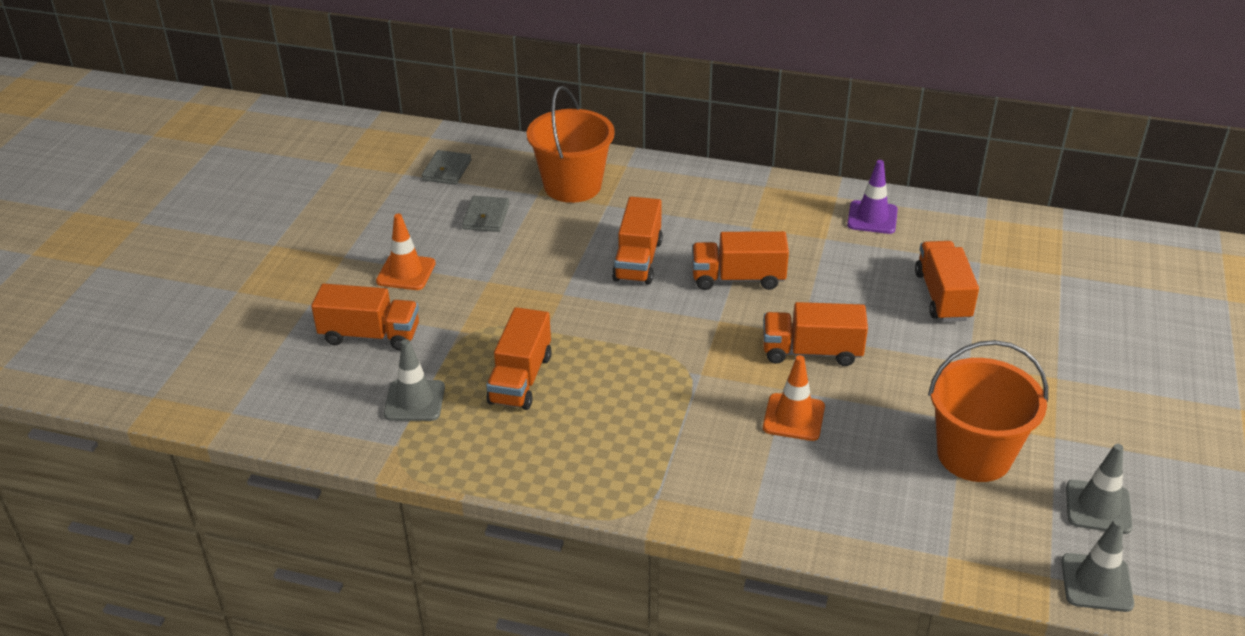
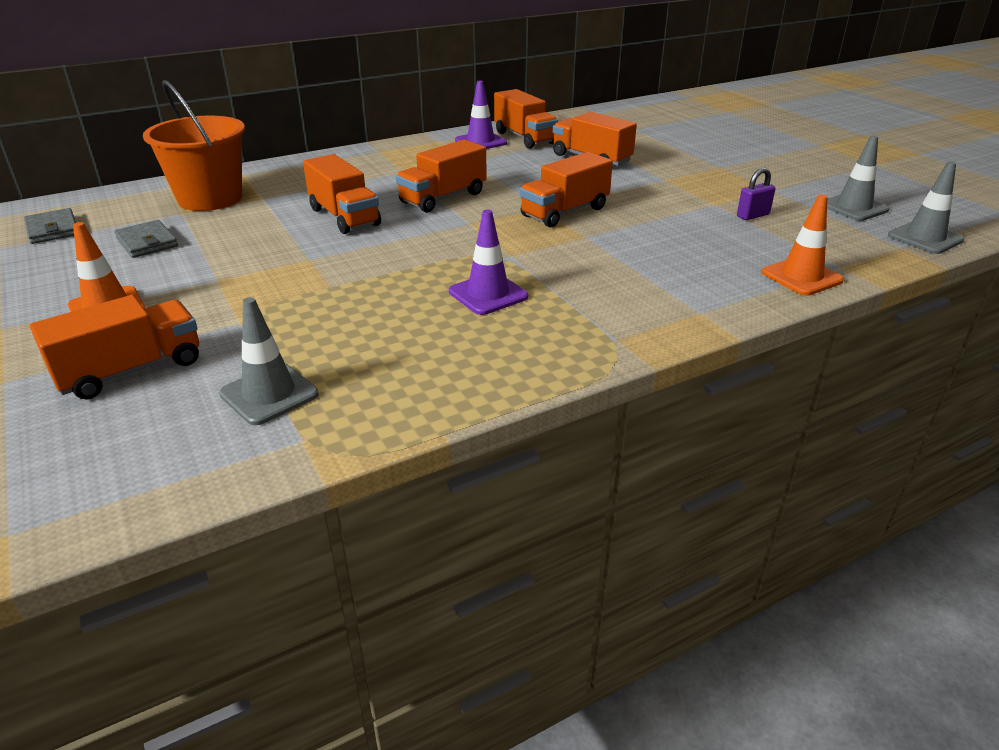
camera: 45 degrees left, 5 degrees down
orange truck [486,307,552,410] -> orange truck moved to [494,89,558,149]
orange traffic cone [763,355,825,441] -> orange traffic cone moved to [762,195,844,296]
orange bucket [928,340,1048,482] -> purple padlock [737,168,775,220]
none -> purple traffic cone [449,210,528,315]

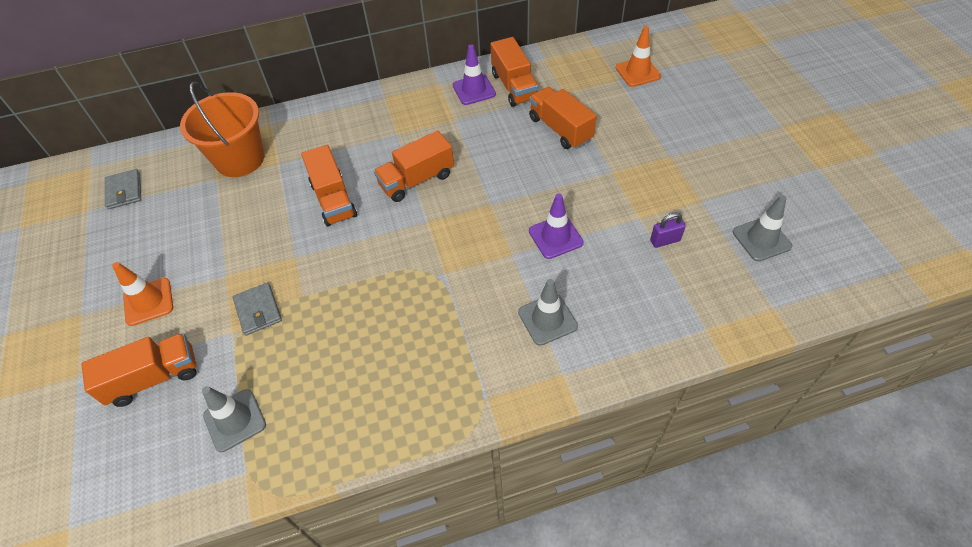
camera: 15 degrees right, 20 degrees up
grey wallet [114,220,178,258] -> grey wallet moved to [232,282,282,335]
purple traffic cone [449,210,528,315] -> purple traffic cone moved to [529,193,584,259]
orange truck [520,152,613,228] -> none
orange traffic cone [762,195,844,296] -> orange traffic cone moved to [616,26,661,87]
grey traffic cone [888,161,964,254] -> grey traffic cone moved to [518,279,578,346]

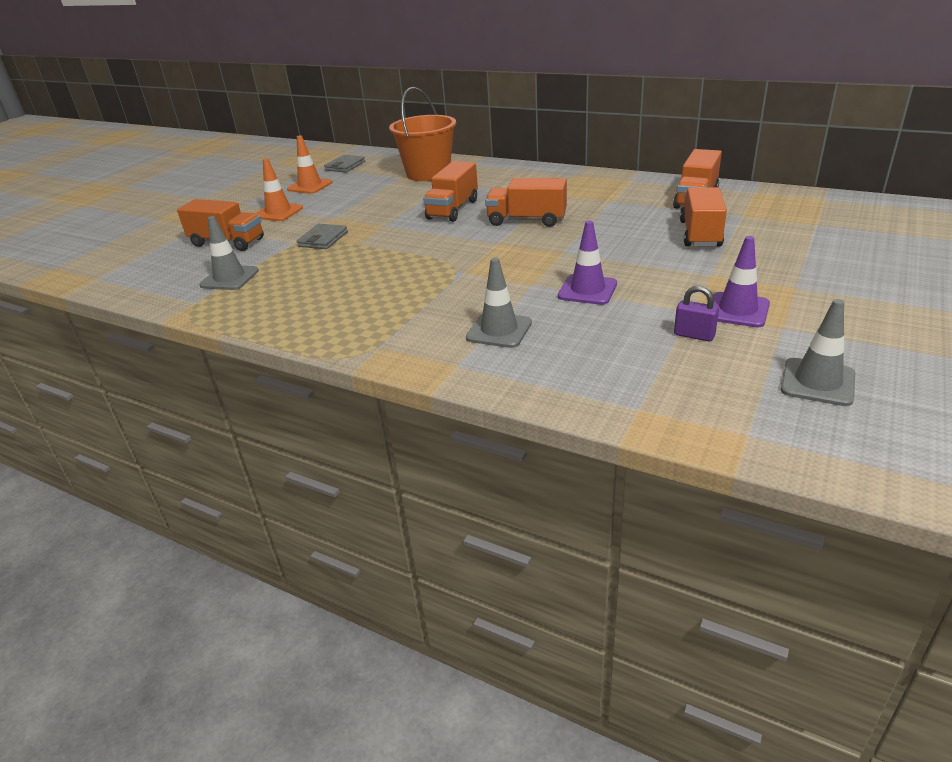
camera: 45 degrees right, 20 degrees down
purple traffic cone [453,45,496,105] -> purple traffic cone moved to [713,236,770,327]
orange traffic cone [616,26,661,87] -> orange traffic cone moved to [287,135,333,194]

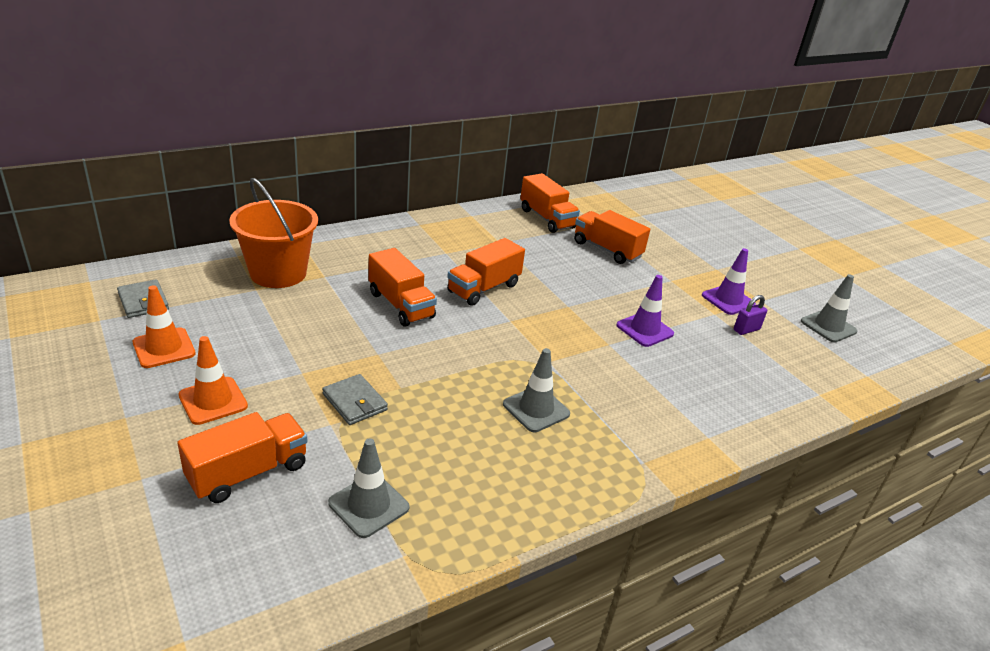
camera: 65 degrees left, 0 degrees up
grey traffic cone [466,258,532,348] -> grey traffic cone moved to [503,348,570,432]

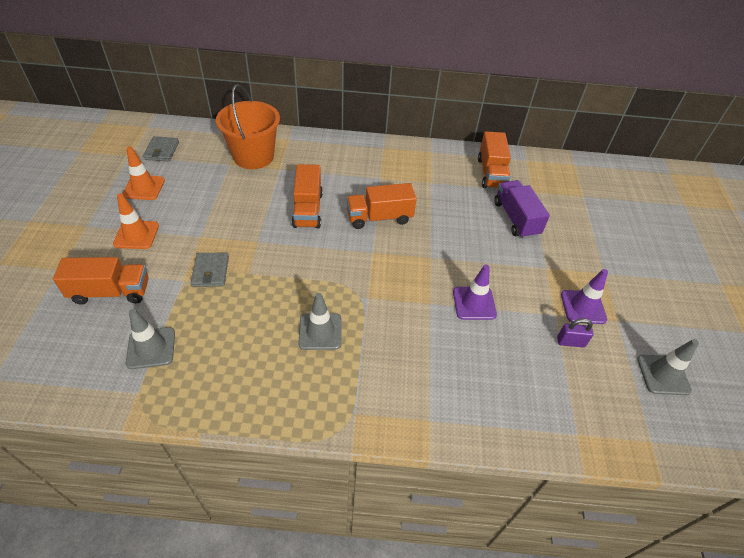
camera: 35 degrees right, 15 degrees up
orange truck [574,210,650,264] -> purple truck [494,180,550,239]

